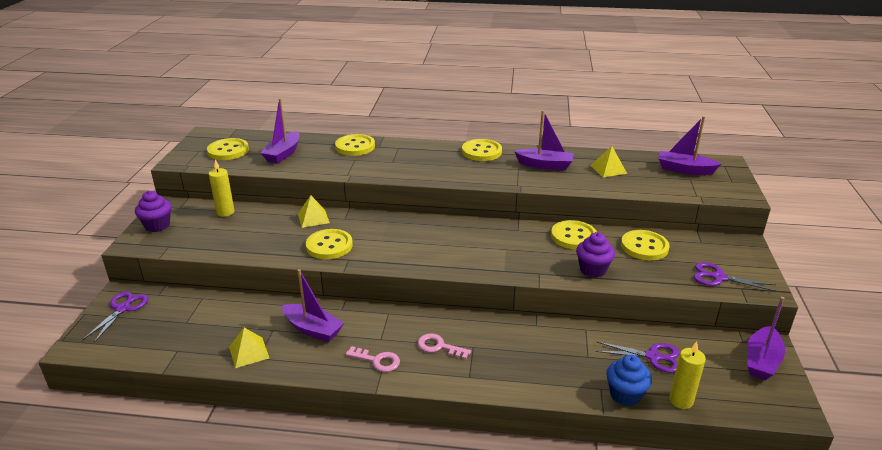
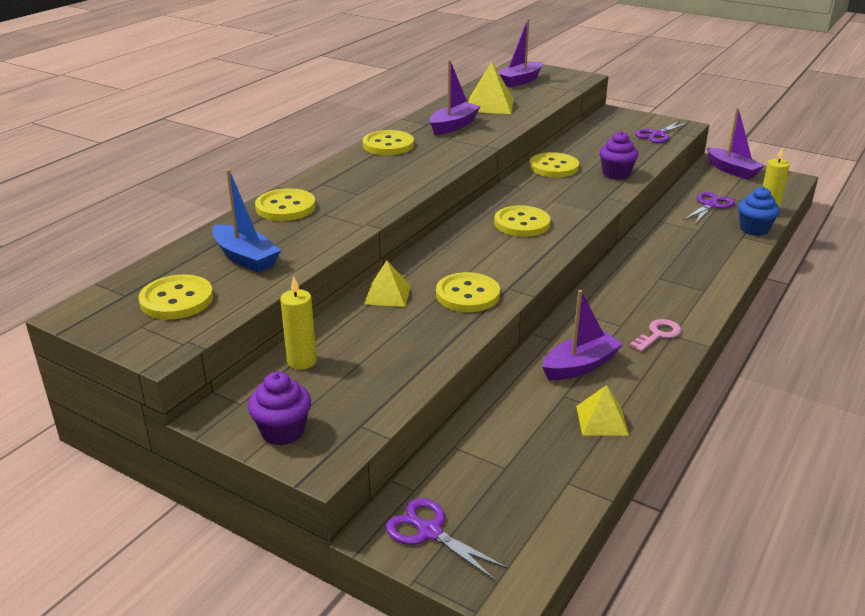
camera: 65 degrees left, 0 degrees up
purple boat [261,98,300,164] -> blue boat [212,169,281,273]
pink key [417,334,471,359] -> none
yellow pyramid [590,146,627,177] -> yellow pyramid [468,62,514,114], size x1.53
yellow button [621,230,670,260] -> yellow button moved to [494,205,550,237]

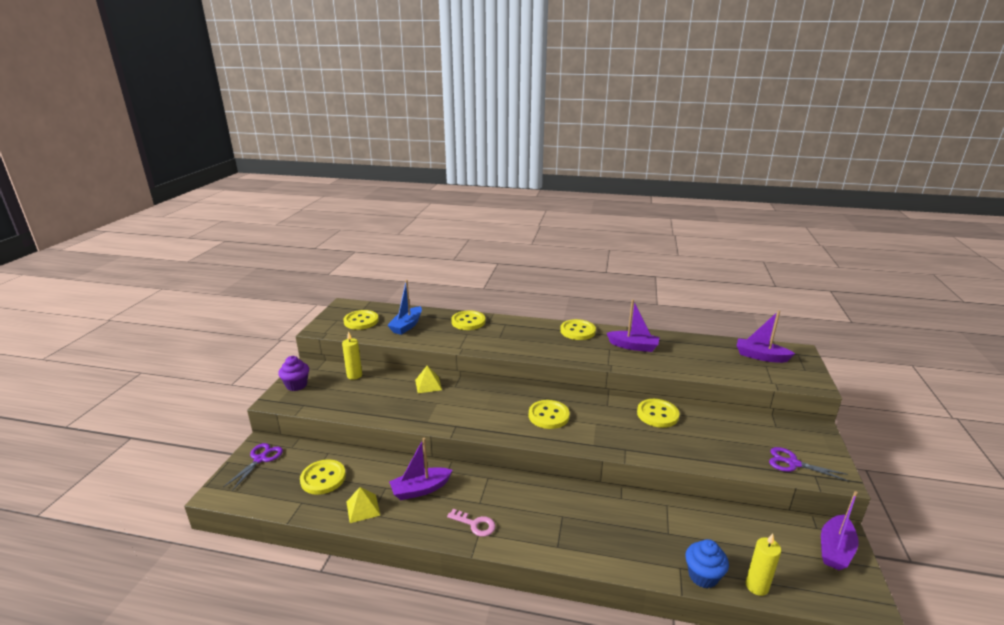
camera: 70 degrees right, 5 degrees down
yellow button [436,272,500,312] -> yellow button moved to [300,459,346,495]
yellow pyramid [468,62,514,114] -> none
purple boat [542,290,623,380] -> purple boat turned 120 degrees clockwise [389,438,453,500]
purple cupcake [599,131,639,180] -> none
purple scissors [683,192,735,224] -> none

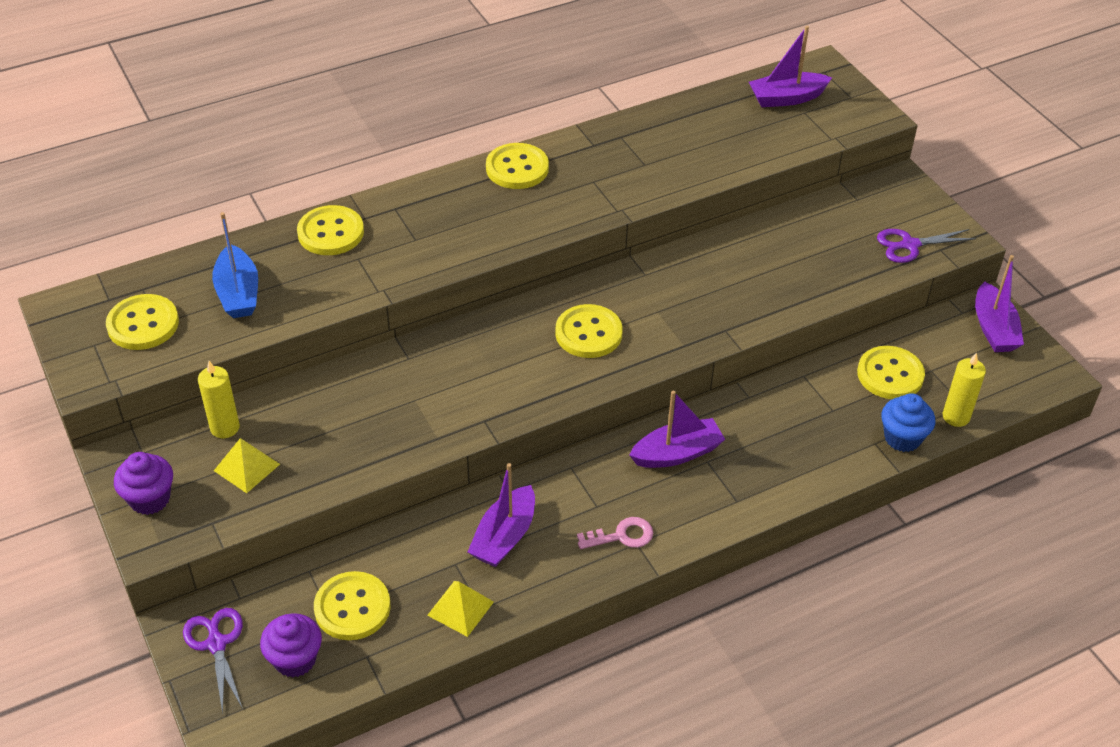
camera: 40 degrees left, 20 degrees up
yellow pyramid [415,365,442,393] -> yellow pyramid moved to [214,438,280,493]
purple boat [607,299,660,352] -> purple boat moved to [629,391,725,468]
yellow button [637,399,680,428] -> yellow button moved to [857,346,925,399]
none -> purple cupcake [260,613,322,678]

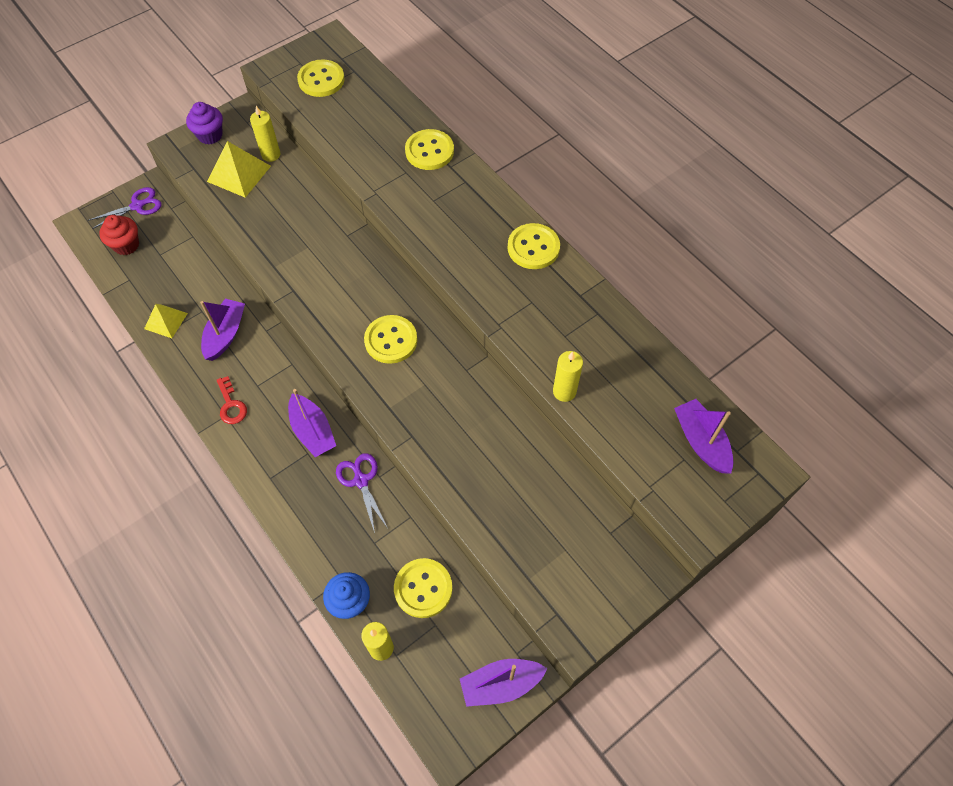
camera: 80 degrees right, 15 degrees up
blue boat [212,212,258,318] -> none
yellow pyramid [214,438,280,493] -> yellow pyramid [207,141,271,198], size x1.53
purple cupcake [260,613,322,678] -> red cupcake [99,215,139,255]
yellow button [314,571,390,640] -> none
purple boat [468,463,535,567] -> purple boat turned 90 degrees clockwise [200,299,245,361]
pink key [577,517,653,549] -> red key [217,376,247,424]
purple scissors [877,229,976,263] -> purple scissors moved to [336,453,387,533]
none -> yellow candle [553,351,583,402]

